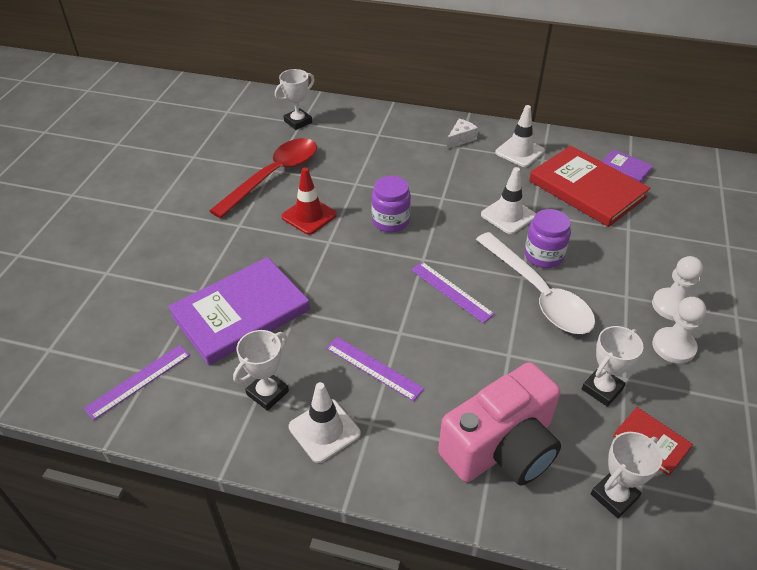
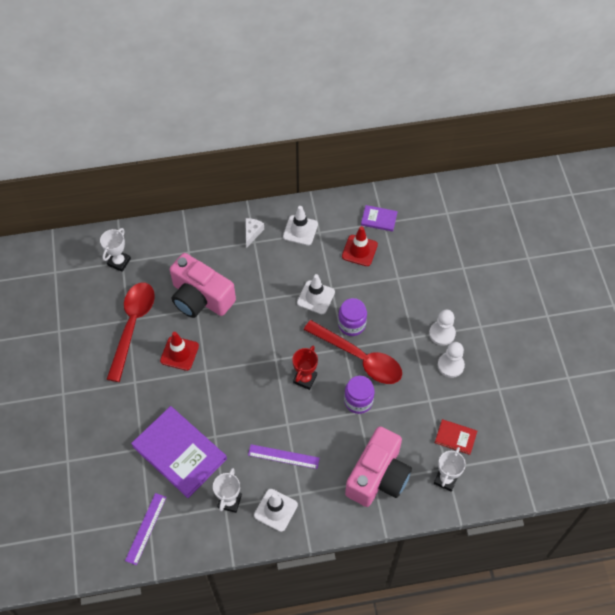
camera: 25 degrees left, 15 degrees up
purple book [168,257,310,365] -> purple book turned 75 degrees counterclockwise [131,406,227,498]
purple jar [372,176,411,232] -> purple jar moved to [344,376,375,414]
purple ruler [411,262,495,323] -> red trophy [292,346,318,390]
white spoon [476,232,595,334] -> red spoon [304,320,402,384]
red book [529,146,650,227] -> red traffic cone [342,226,378,266]
white trophy [582,326,643,407] -> none
none -> pink camera [170,253,236,318]

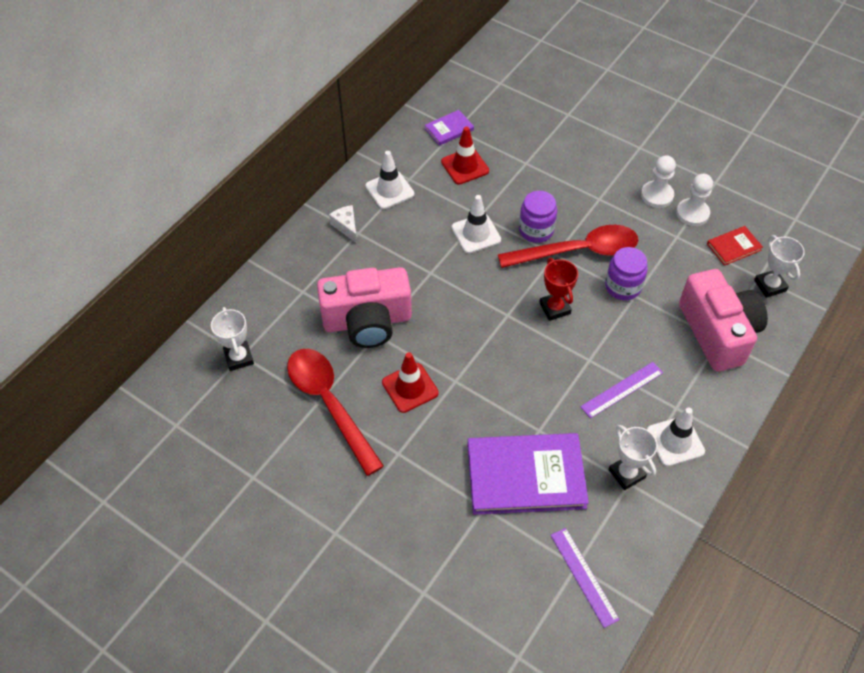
camera: 45 degrees left, 5 degrees down
white pawn [429,310,456,346] -> white pawn moved to [676,174,713,226]

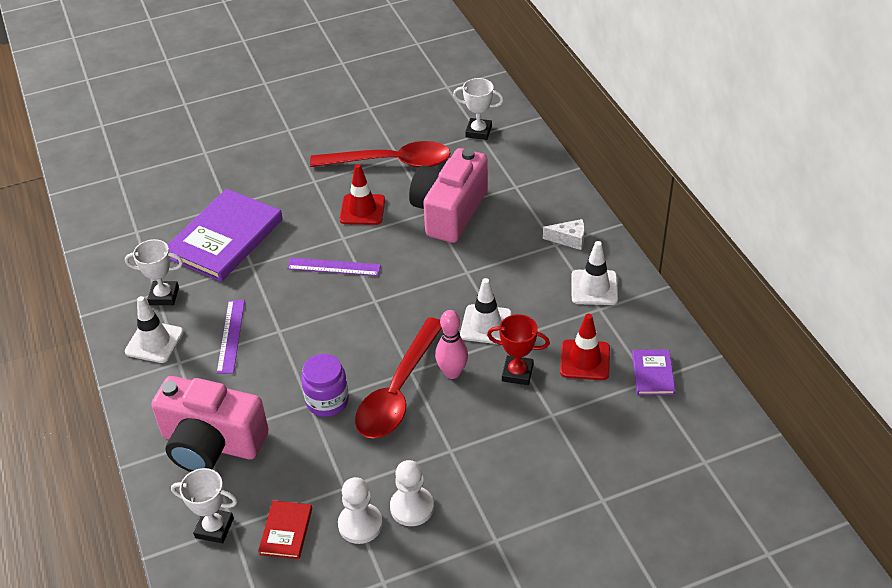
camera: 125 degrees right, 10 degrees down
purple jar [519,191,557,243] -> pink bowling pin [435,310,468,379]
red trophy [539,258,578,321] -> red trophy moved to [487,314,550,385]
purple ruler [551,528,620,628] -> purple ruler moved to [287,258,381,276]

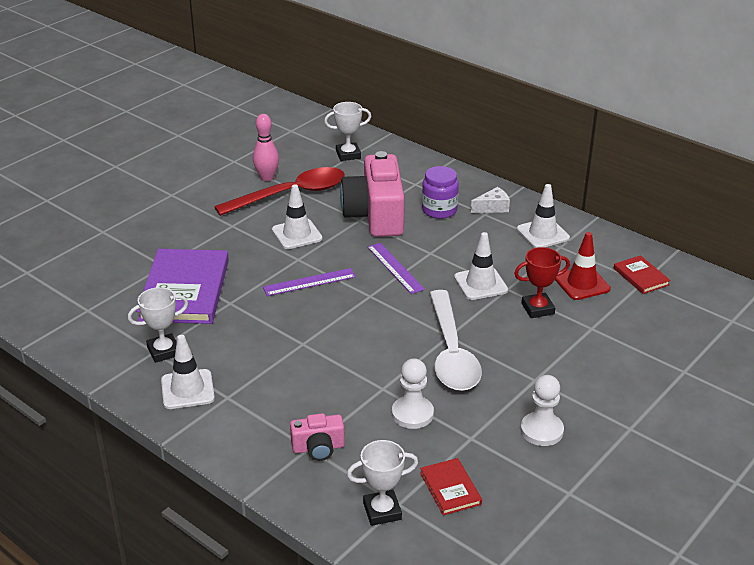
camera: 30 degrees left, 10 degrees down
pink camera [151,376,269,472] -> pink camera [290,413,345,461], size x0.48
purple ruler [217,300,245,374] -> purple ruler moved to [367,243,425,294]
purple jar [301,354,349,417] -> purple jar moved to [422,166,459,219]
white pawn [338,477,383,544] -> white pawn moved to [392,358,434,429]
red traffic cone [340,164,385,225] -> white traffic cone [272,184,323,249]
red spoon [355,317,442,439] -> white spoon [429,290,482,391]
pink bowling pin [435,310,468,379] -> pink bowling pin moved to [253,114,279,181]
purple book [632,350,675,395] -> red book [614,255,671,294]

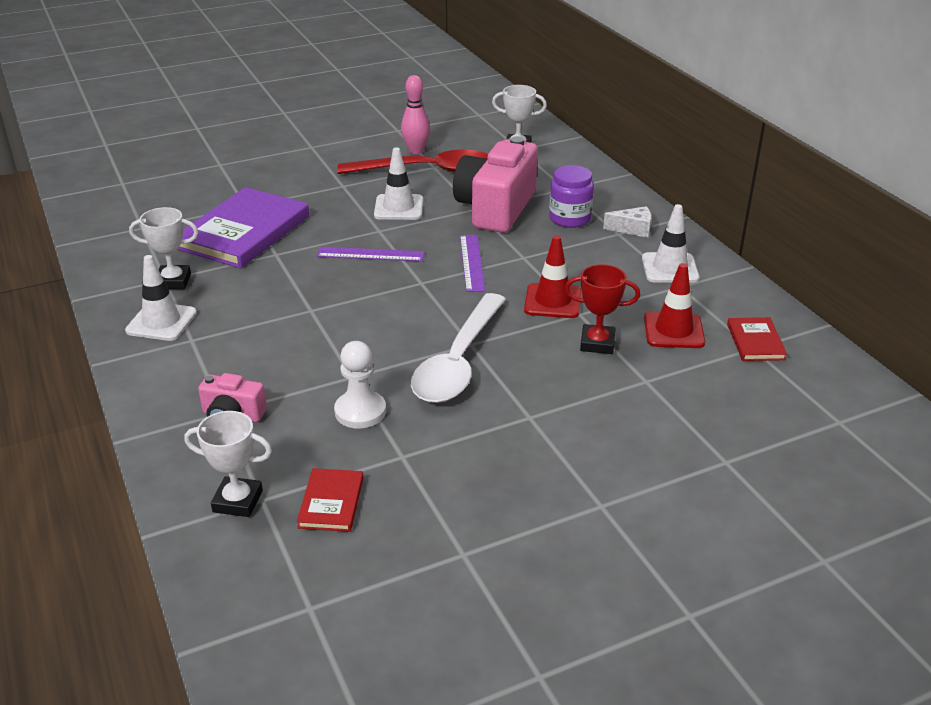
camera: 25 degrees right, 0 degrees up
white traffic cone [454,232,508,300] -> red traffic cone [524,235,581,318]
white pawn [520,375,564,446] -> none

